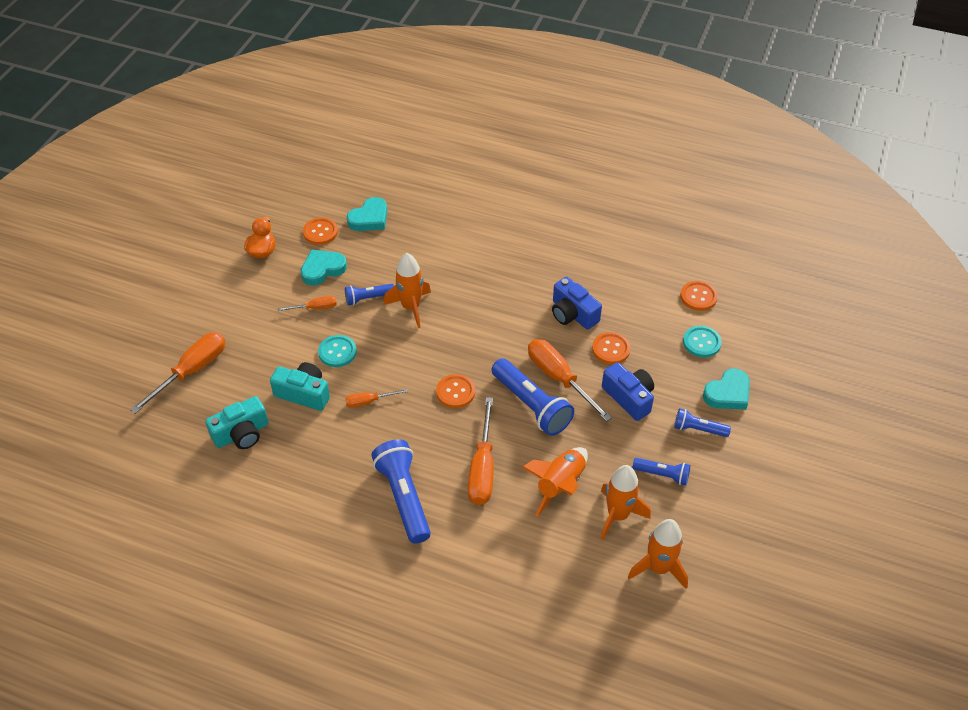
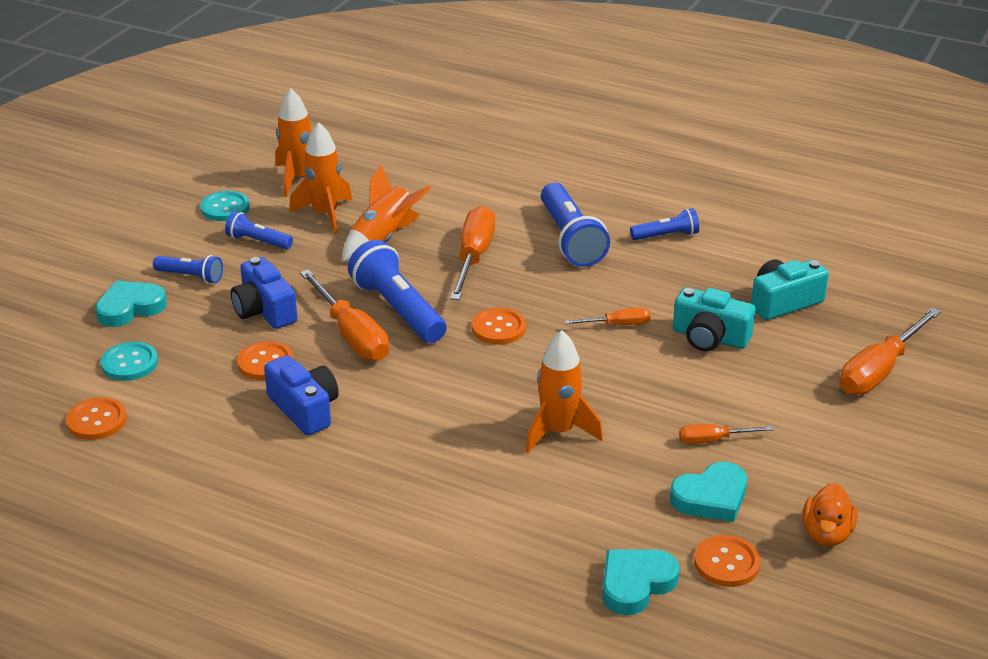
camera: 175 degrees left, 15 degrees down
turquoise button [318,335,357,367] -> turquoise button moved to [200,191,250,221]
blue flashlight [345,284,394,305] -> blue flashlight moved to [630,208,699,240]

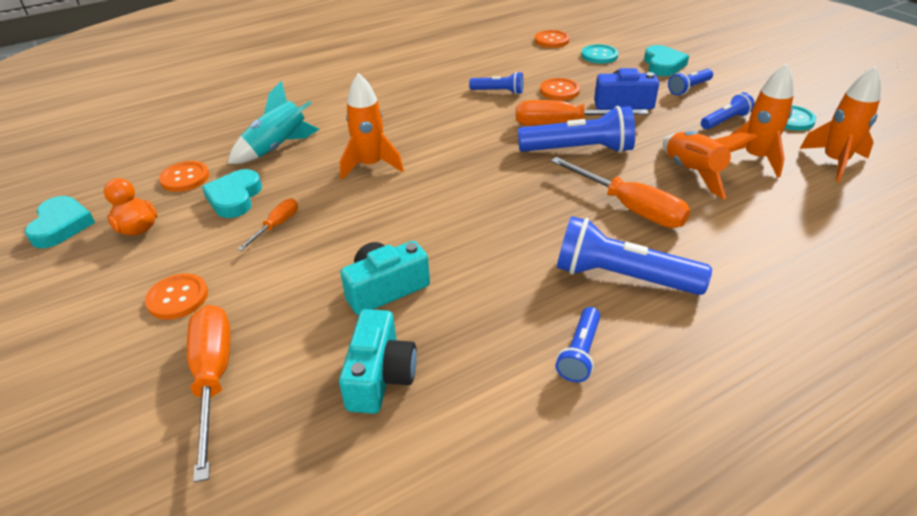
camera: 125 degrees right, 5 degrees up
blue camera [264,355,339,436] -> blue flashlight [469,72,523,94]
orange button [472,308,526,345] -> orange button moved to [145,273,208,320]
orange screwdriver [565,307,651,325] -> none
turquoise heart [602,549,680,615] -> turquoise heart moved to [25,196,95,248]
none -> turquoise rocket [228,81,320,164]

